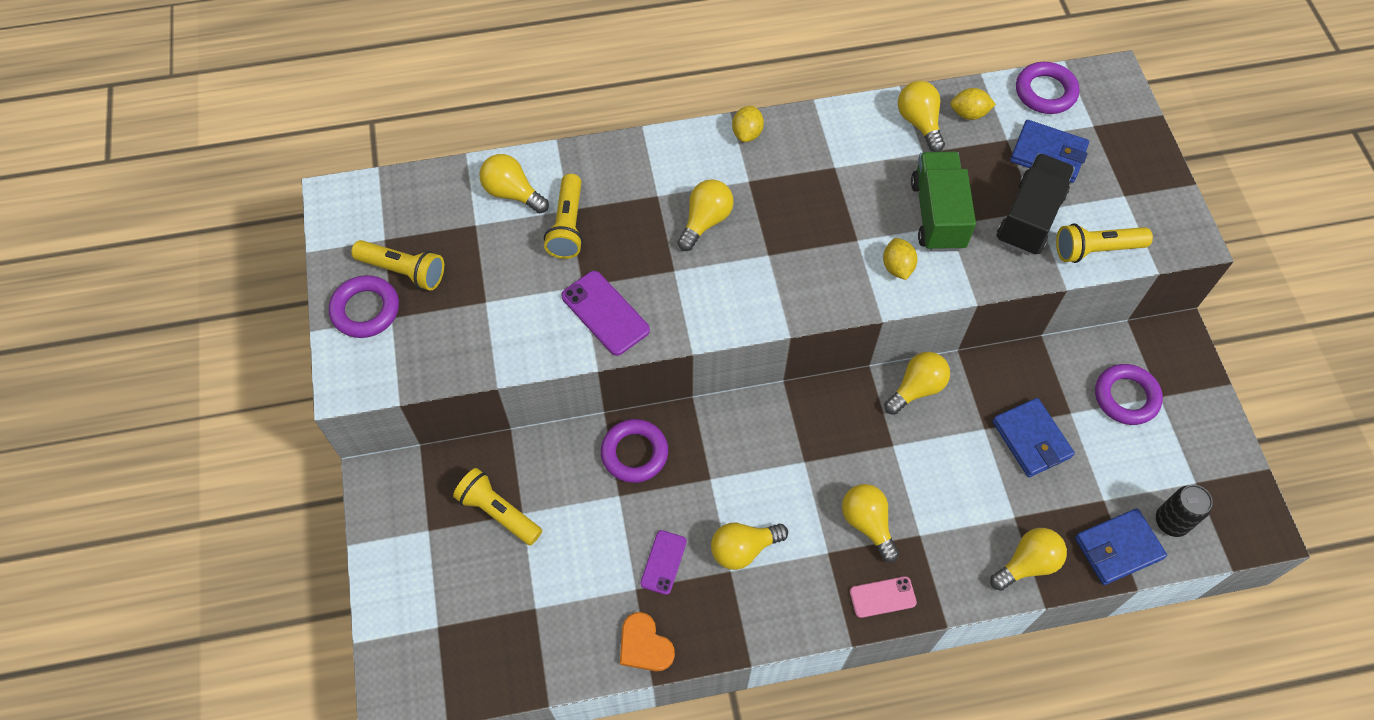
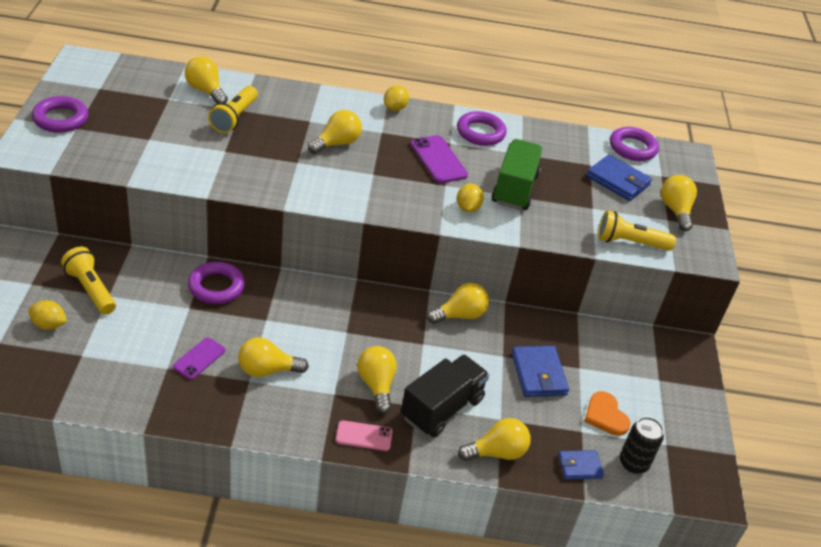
camera: 10 degrees right, 20 degrees down
yellow flashlight [351,240,444,291] -> none
purple phone [561,271,650,356] -> purple phone moved to [411,135,468,183]
orange heart [620,612,675,671] -> orange heart moved to [584,391,631,436]
yellow light bulb [898,81,945,152] -> yellow light bulb moved to [661,175,697,231]
yellow lemon [950,88,996,120] -> yellow lemon moved to [28,300,67,330]
black truck [996,153,1075,256] -> black truck moved to [401,354,489,437]
blue wallet [1075,508,1167,585] -> blue wallet [558,450,604,479], size x0.63
purple ring [1095,364,1163,425] -> purple ring moved to [457,111,507,146]

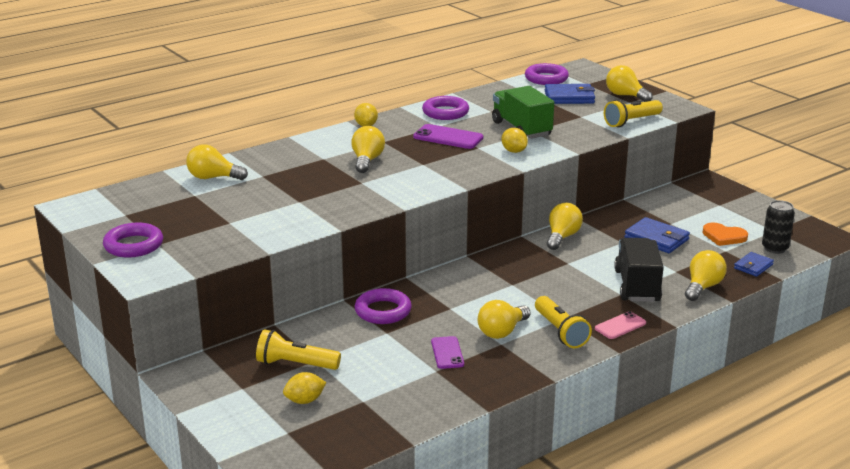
camera: 35 degrees left, 15 degrees down
yellow flashlight [208,86,258,133] -> yellow flashlight moved to [535,296,592,348]
yellow light bulb [357,346,397,414] -> none

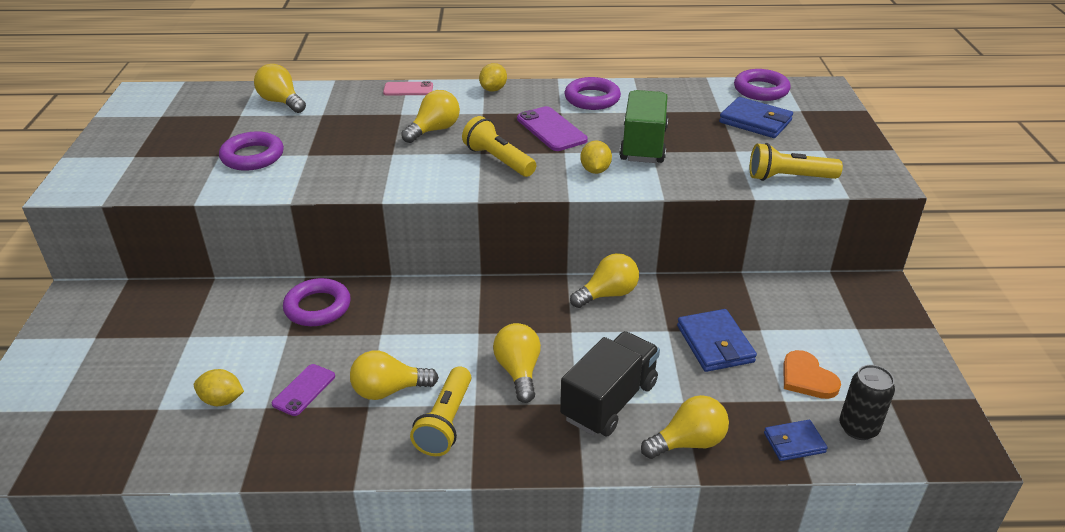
camera: 35 degrees right, 10 degrees up
purple ring [103,222,163,258] -> purple ring moved to [219,131,284,171]
yellow flashlight [256,329,341,370] -> yellow flashlight moved to [462,116,536,177]
yellow lemon [283,372,326,404] -> yellow lemon moved to [194,369,244,406]
pink phone [595,311,646,339] -> pink phone moved to [383,81,433,96]
yellow light bulb [606,65,653,102] -> yellow light bulb moved to [493,323,541,403]

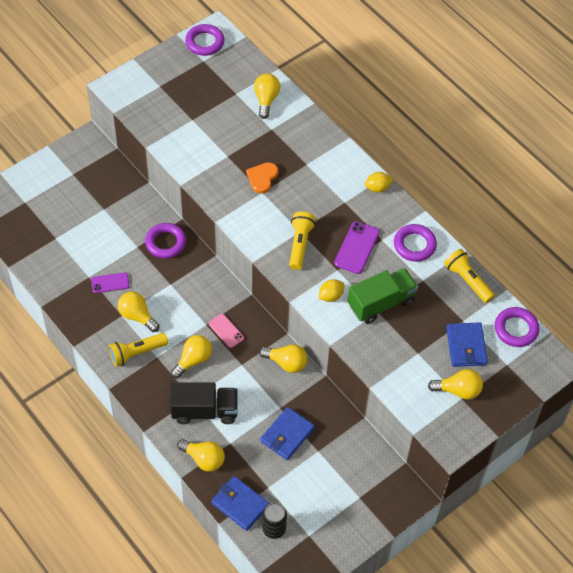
camera: 50 degrees right, 20 degrees up
yellow lemon [194,369,244,406] -> none
purple ring [219,131,284,171] -> purple ring moved to [185,24,225,56]
pink phone [383,81,433,96] -> pink phone moved to [209,314,244,348]
yellow light bulb [401,90,460,143] -> yellow light bulb moved to [428,369,483,399]
yellow flashlight [750,143,843,181] -> yellow flashlight moved to [444,249,495,303]
blue wallet [764,420,828,461] -> blue wallet [211,476,269,531], size x1.60
orange heart [783,350,841,399] -> orange heart moved to [246,162,278,193]

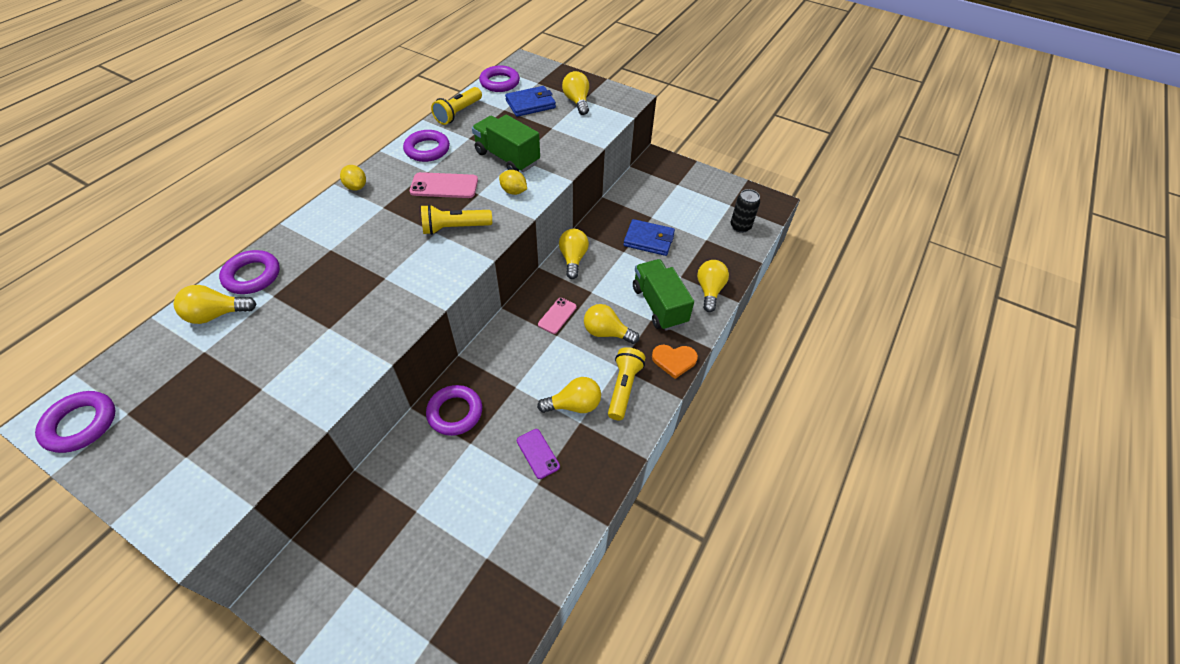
camera: 110 degrees left, 5 degrees down
yellow flashlight [109,333,168,367] -> yellow flashlight turned 120 degrees counterclockwise [608,347,645,420]
yellow light bulb [118,291,160,332] -> yellow light bulb turned 120 degrees counterclockwise [537,377,601,413]
black truck [170,382,238,424] -> green truck [633,259,694,330]
blue wallet [211,476,269,531] -> none
orange heart [246,162,278,193] -> orange heart moved to [652,345,698,379]
purple phone [334,221,380,274] -> pink phone [410,172,478,198]
none -> purple ring [219,250,280,294]

